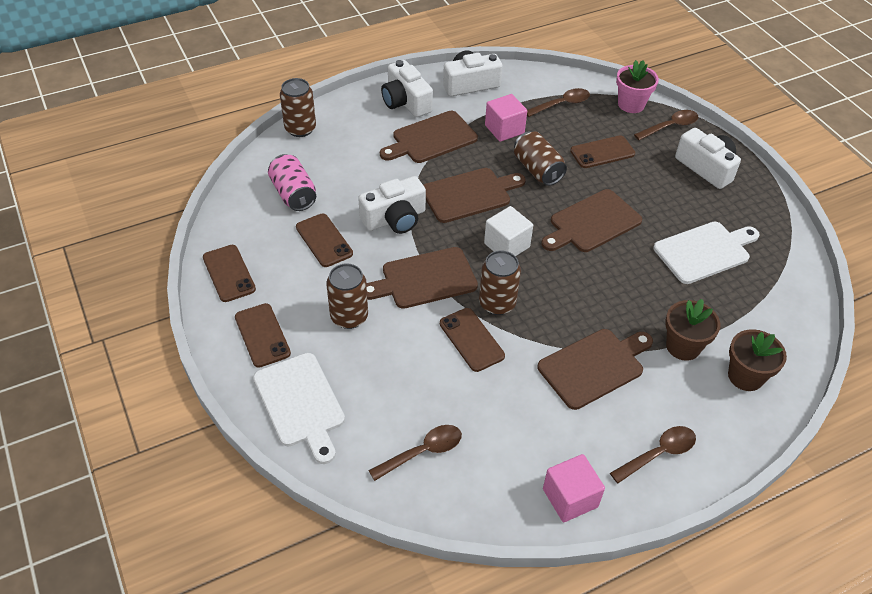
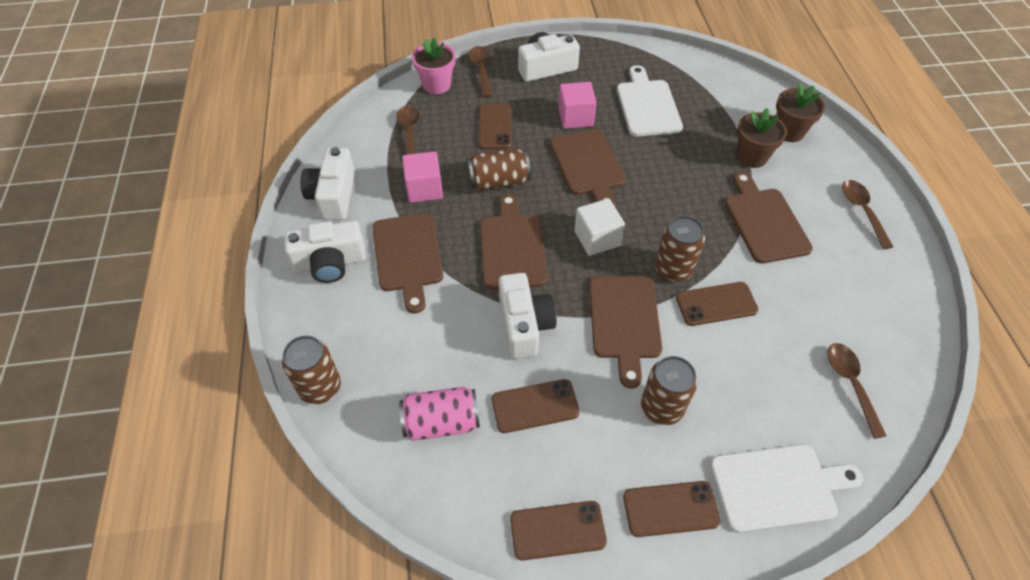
camera: 70 degrees left, 5 degrees up
pink cube [543,454,605,522] -> pink cube moved to [558,82,597,129]

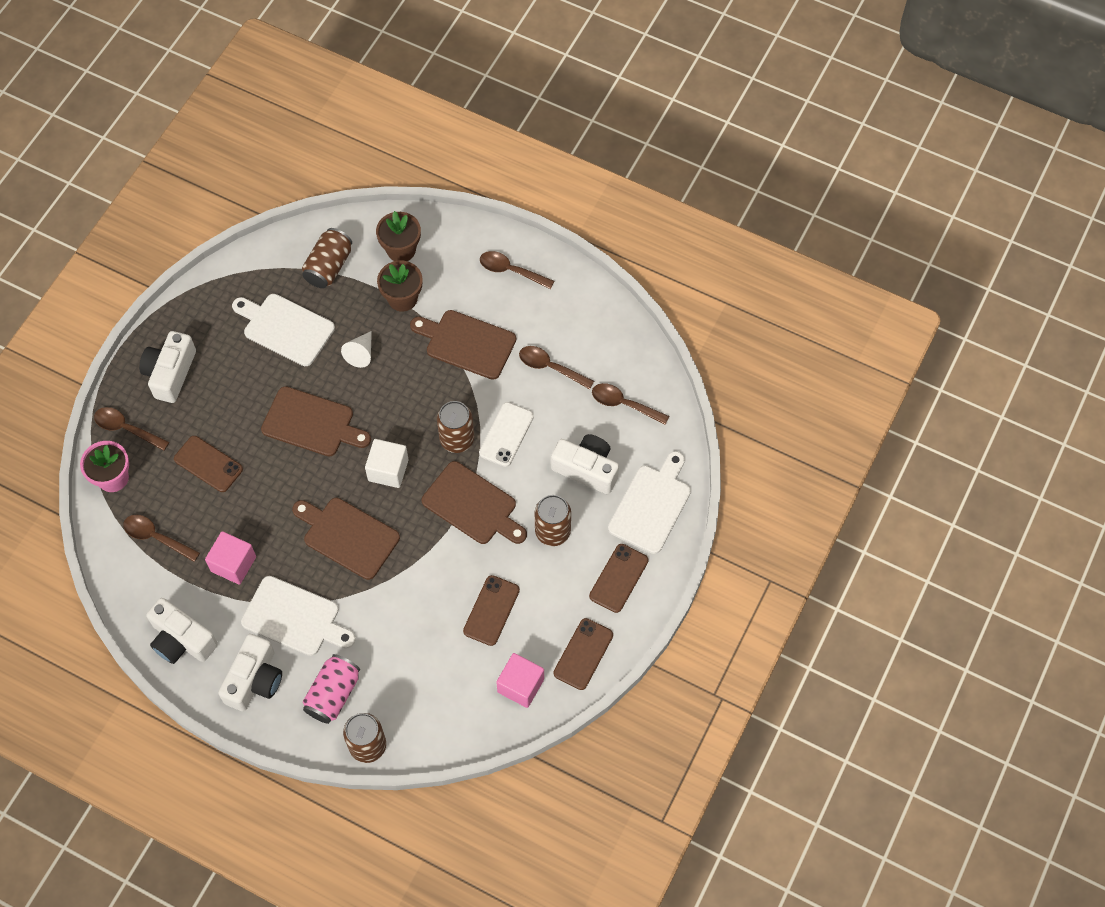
camera: 55 degrees left, 10 degrees up
brown cutting board [373,213,443,313] -> white cutting board [241,576,356,656]
pink can [399,387,480,441] -> pink can moved to [303,654,360,724]
brown can [467,148,531,191] -> brown can moved to [302,228,352,288]
white camera [499,273,557,359] -> white camera moved to [551,434,619,494]
pink cube [558,82,597,129] -> pink cube moved to [496,653,544,708]
brown phone [676,282,759,326] -> white phone [479,402,534,467]
none -> white cone [341,331,372,368]
none -> brown spoon [519,346,594,390]

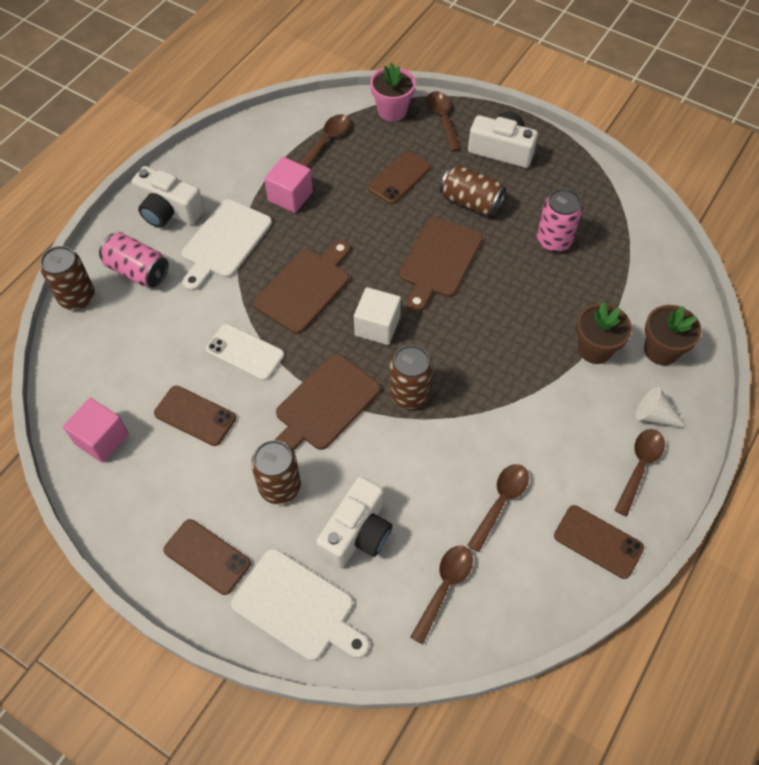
camera: 95 degrees right, 5 degrees down
brown spoon [94,407,169,451] -> brown spoon turned 45 degrees counterclockwise [427,91,461,152]
white camera [146,598,218,664] -> none
white cutting board [232,294,335,366] -> pink can [537,188,582,252]
brown can [302,228,352,288] -> brown can moved to [440,165,506,216]
white cone [341,331,372,368] -> white cone moved to [636,387,687,428]
brown cutting board [410,310,516,380] -> none
white phone [479,402,534,467] -> white phone moved to [206,324,284,381]
brown phone [554,618,613,690] -> brown phone moved to [554,505,644,579]

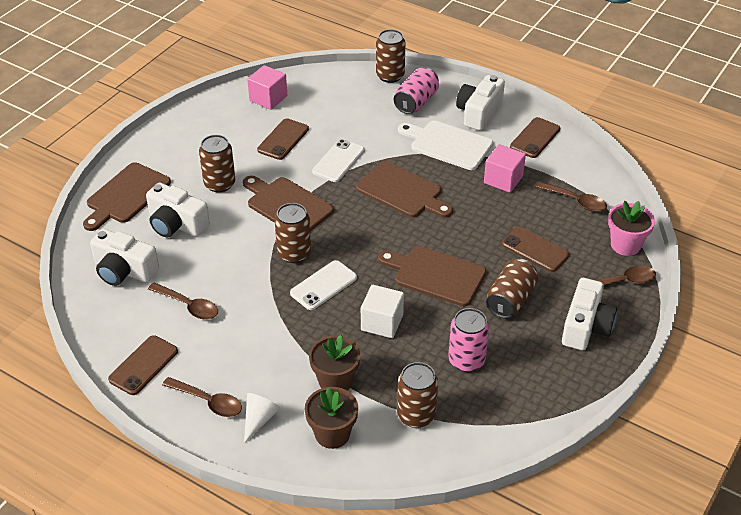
camera: 90 degrees right, 15 degrees down
brown phone [163,519,251,595] -> brown phone moved to [510,117,560,158]
white cutting board [231,549,369,661] -> brown cutting board [83,162,171,231]
white cube [354,287,401,345] -> white cube moved to [361,285,404,338]
brown spoon [410,545,473,645] -> white camera [90,229,159,286]
none -> white phone [290,260,357,310]
none -> brown can [397,362,438,428]

